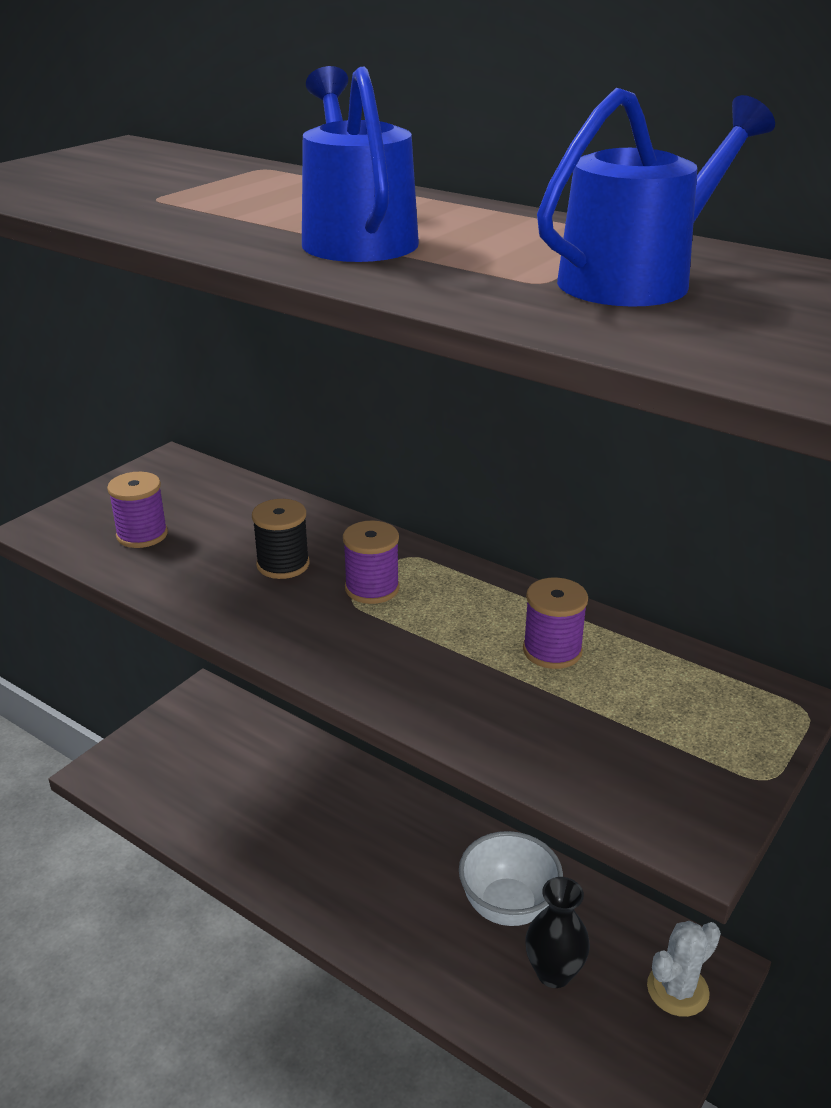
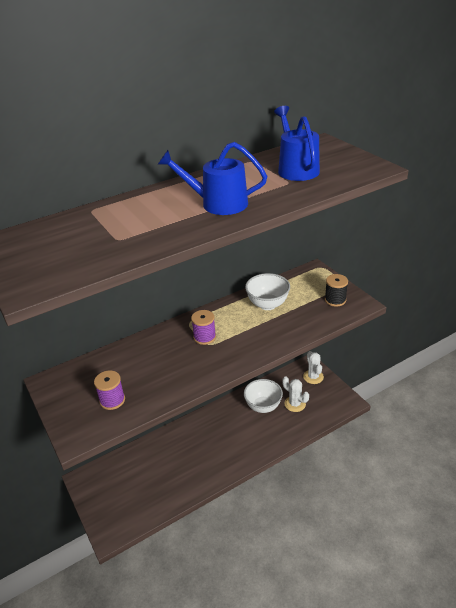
camera: 65 degrees left, 5 degrees up
black spool [252,499,309,579] -> black spool moved to [325,274,348,307]
purple spool [523,577,588,669] -> white bowl [245,273,290,310]
black vase [525,877,590,988] -> white cactus [282,376,309,412]

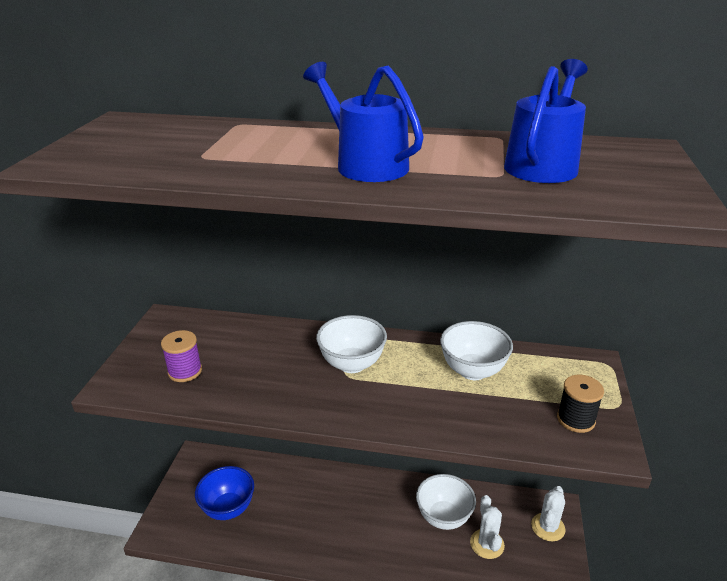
camera: 40 degrees right, 5 degrees down
purple spool [191,310,216,345] -> white bowl [316,315,387,373]
none -> blue bowl [195,466,254,520]

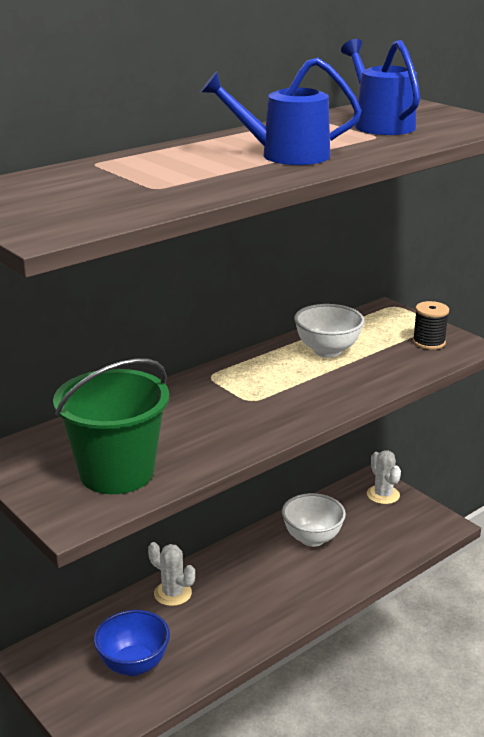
camera: 50 degrees left, 5 degrees down
purple spool [161,330,202,382] -> green bucket [53,358,169,494]
white bowl [316,315,387,373] -> none
white cactus [470,495,505,559] -> white cactus moved to [148,542,195,606]

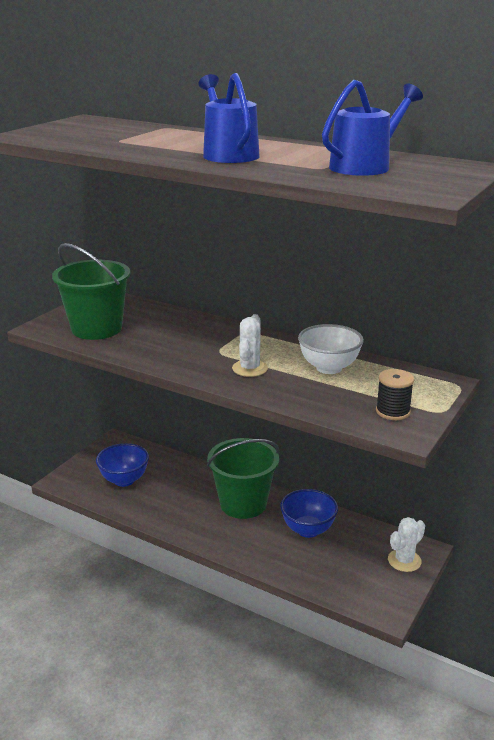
camera: 70 degrees right, 0 degrees up
white cactus [148,542,195,606] -> white cactus moved to [232,314,268,377]
white bowl [282,493,346,547] -> blue bowl [280,489,338,538]
none -> green bucket [207,438,279,519]

